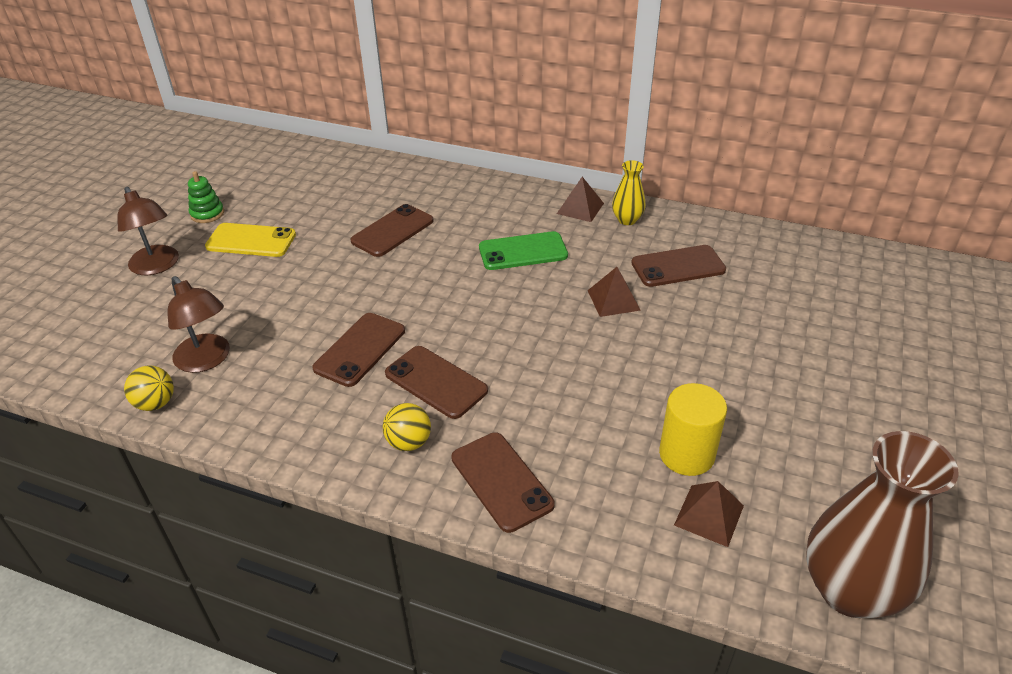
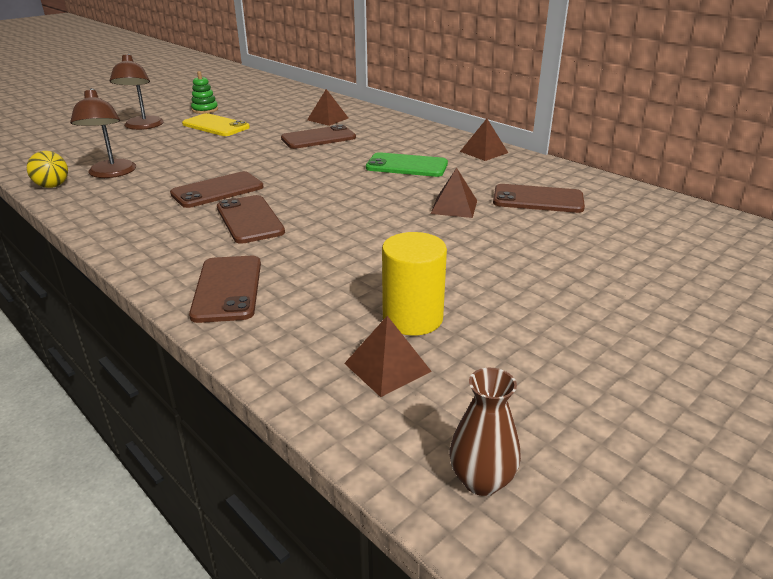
camera: 25 degrees right, 10 degrees down
yellow ball [383,403,431,451] -> none
yellow vase [612,160,646,225] -> none
brown vase [806,431,959,618] -> brown vase [450,368,521,496], size x0.48
none -> brown pyramid [307,89,348,126]

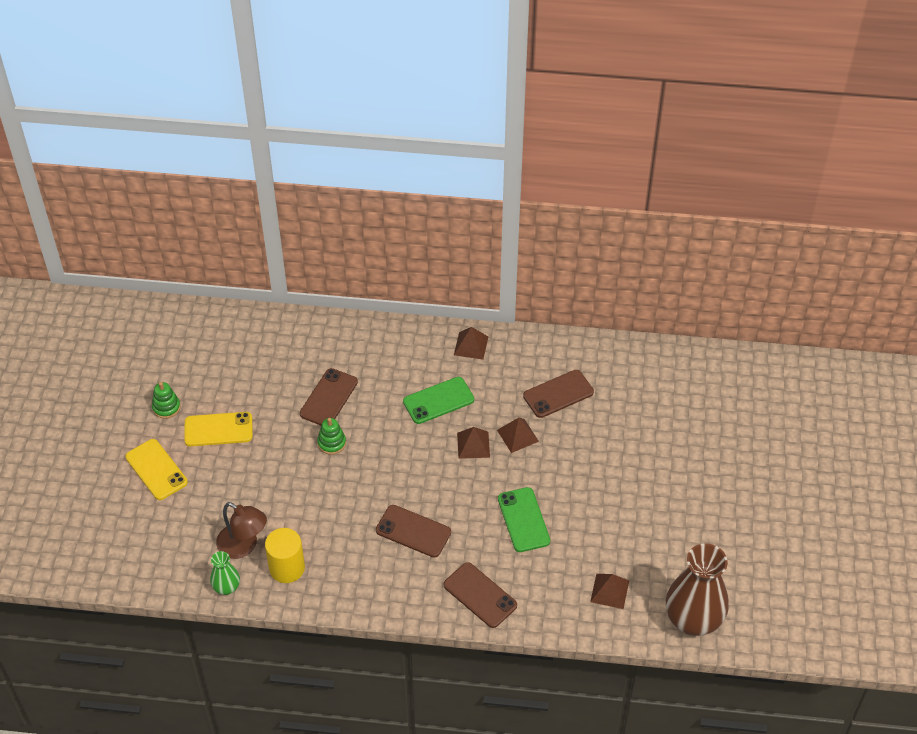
camera: 40 degrees left, 20 degrees up
yellow ball [27,151,68,188] -> green vase [210,551,240,595]
brown lamp [110,54,164,130] -> yellow phone [125,439,188,500]
brown phone [170,171,264,208] -> none
brown pyramid [307,89,348,126] -> brown pyramid moved to [457,427,490,459]
yellow cylinder [382,232,447,336] -> yellow cylinder moved to [265,528,305,583]
brown vase [450,368,521,496] -> brown vase [666,543,729,636], size x2.07
none -> green stacking toy [317,418,346,455]
none -> green phone [498,487,550,552]

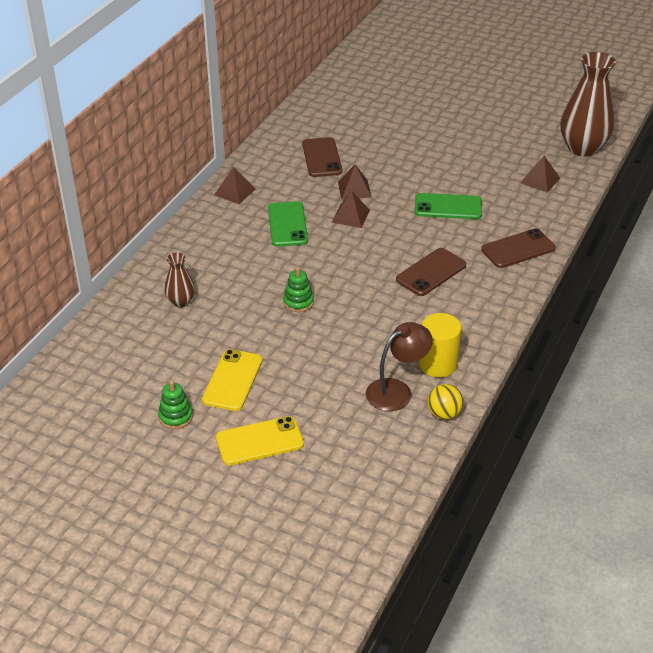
camera: 70 degrees left, 10 degrees down
green vase [210,551,240,595] -> yellow ball [428,384,463,420]
brown phone [300,368,358,426] -> none
none -> brown vase [165,253,195,307]

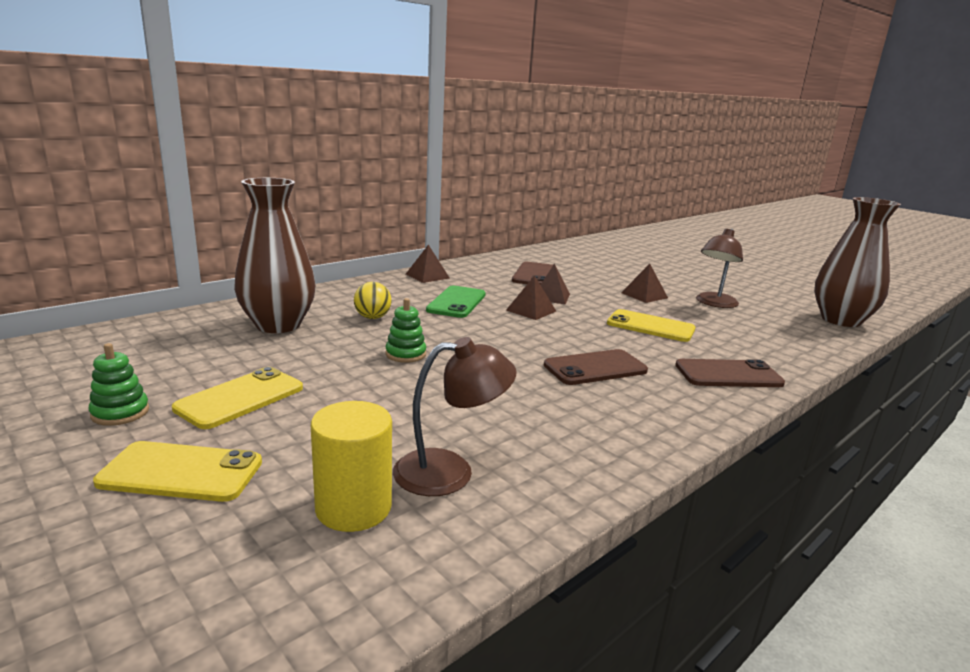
camera: 20 degrees right, 20 degrees down
brown vase [165,253,195,307] -> brown vase [234,178,316,333], size x2.07
green phone [415,193,482,219] -> yellow phone [607,309,695,342]
yellow cylinder [419,313,461,378] -> yellow cylinder moved to [311,401,392,532]
yellow ball [428,384,463,420] -> yellow ball moved to [354,282,392,319]
brown pyramid [520,156,560,193] -> brown pyramid moved to [621,264,668,303]
none -> brown lamp [696,229,743,308]

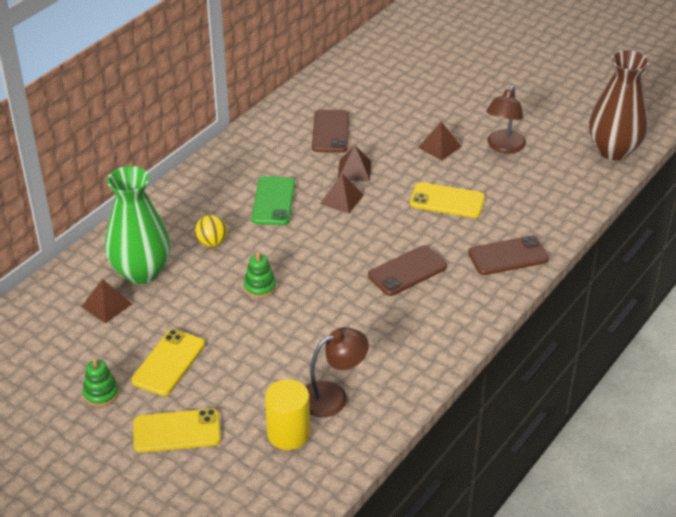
camera: 10 degrees left, 20 degrees up
brown vase [234,178,316,333] -> green vase [105,166,170,284]
brown pyramid [406,245,449,283] -> brown pyramid moved to [81,279,132,323]

